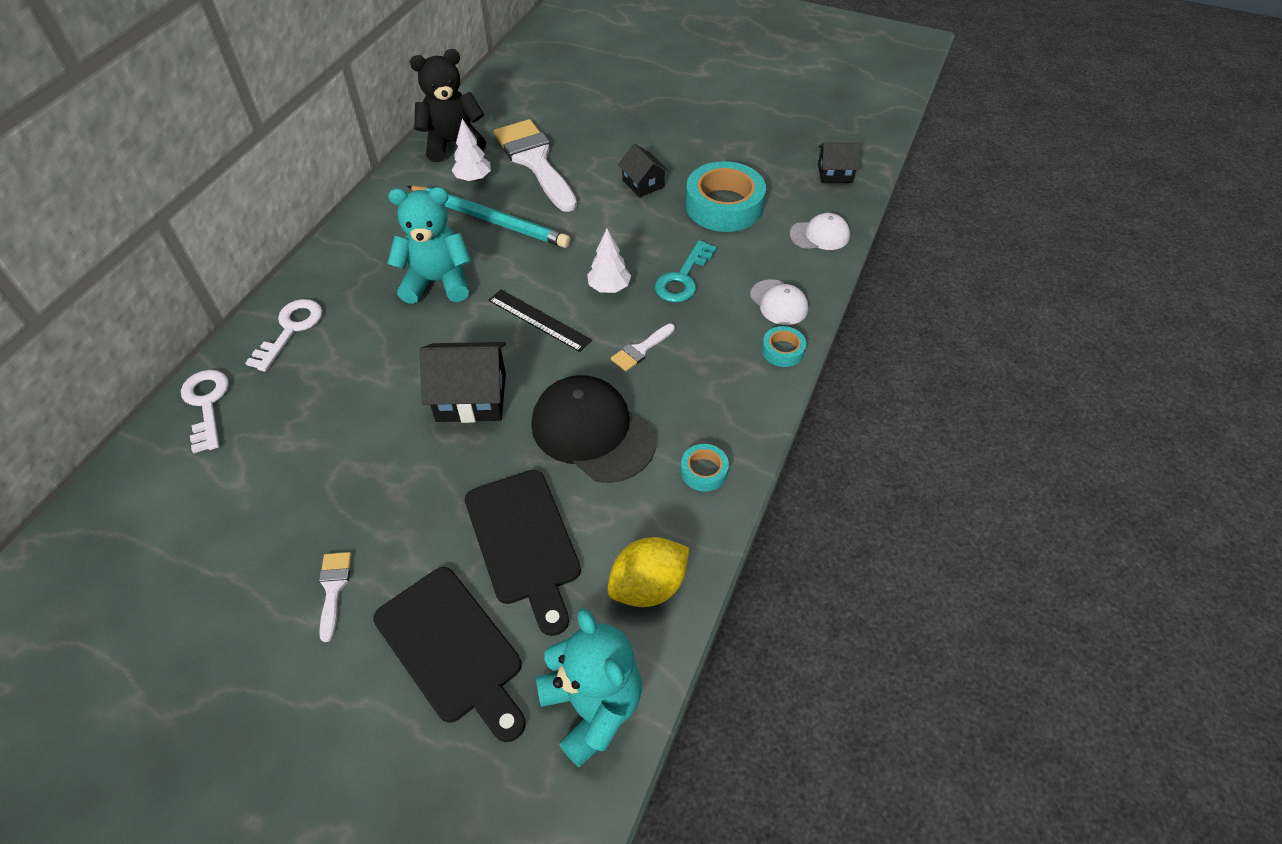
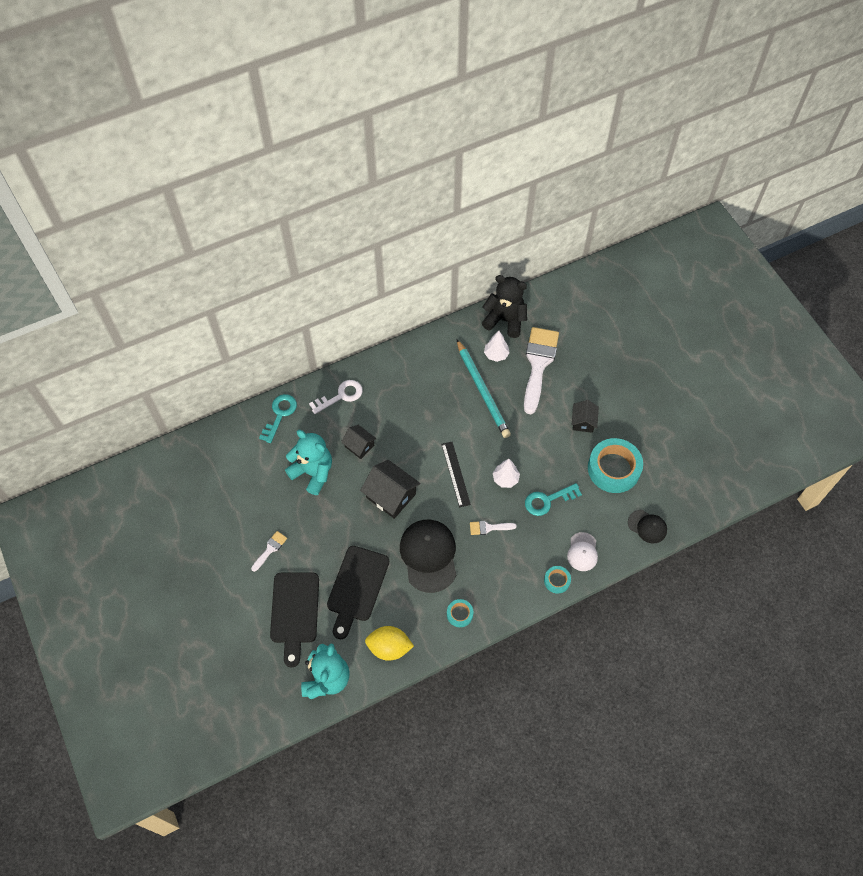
camera: 40 degrees right, 10 degrees up
white key [181,370,229,453] -> turquoise key [259,394,297,443]
turquoise teddy bear [387,187,471,304] -> turquoise teddy bear moved to [285,430,332,495]
white cap [790,213,850,250] -> black cap [628,510,667,543]
black house [818,142,860,183] -> black house moved to [341,425,377,459]

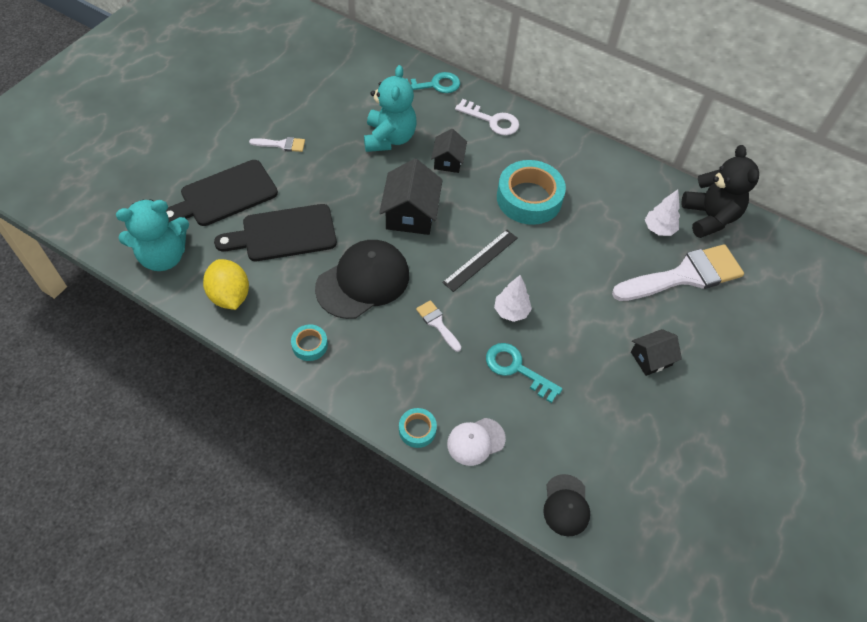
camera: 55 degrees right, 5 degrees down
turquoise pencil [457,339,511,438] -> none
turquoise tape [588,438,643,493] -> turquoise tape moved to [497,160,566,225]

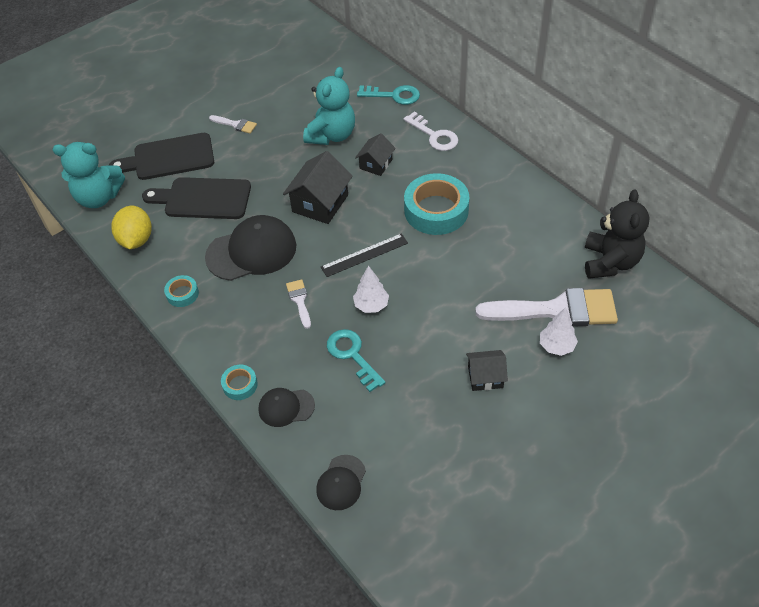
camera: 25 degrees right, 5 degrees down
white cap [447,418,506,466] -> black cap [258,388,315,427]
white tree [645,190,680,236] -> white tree moved to [540,307,578,356]

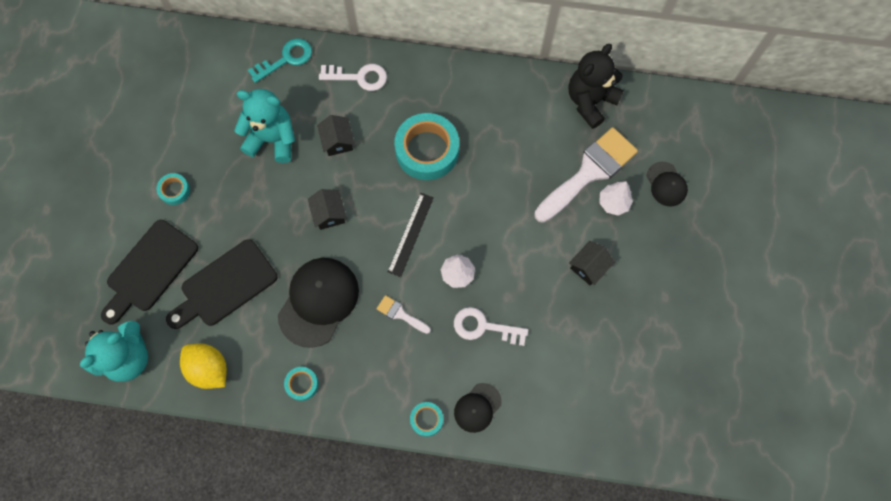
camera: 45 degrees left, 20 degrees up
white brush [209,115,257,134] -> turquoise tape [157,173,190,205]
black house [283,151,353,224] -> black house [308,189,347,230], size x0.61
turquoise teddy bear [303,67,355,145] -> turquoise teddy bear turned 60 degrees counterclockwise [234,89,295,163]
black cap [316,455,366,510] -> black cap moved to [646,162,688,206]
turquoise key [327,329,386,392] -> white key [454,307,528,346]
black teddy bear [585,189,649,279] -> black teddy bear turned 105 degrees counterclockwise [569,44,624,129]

